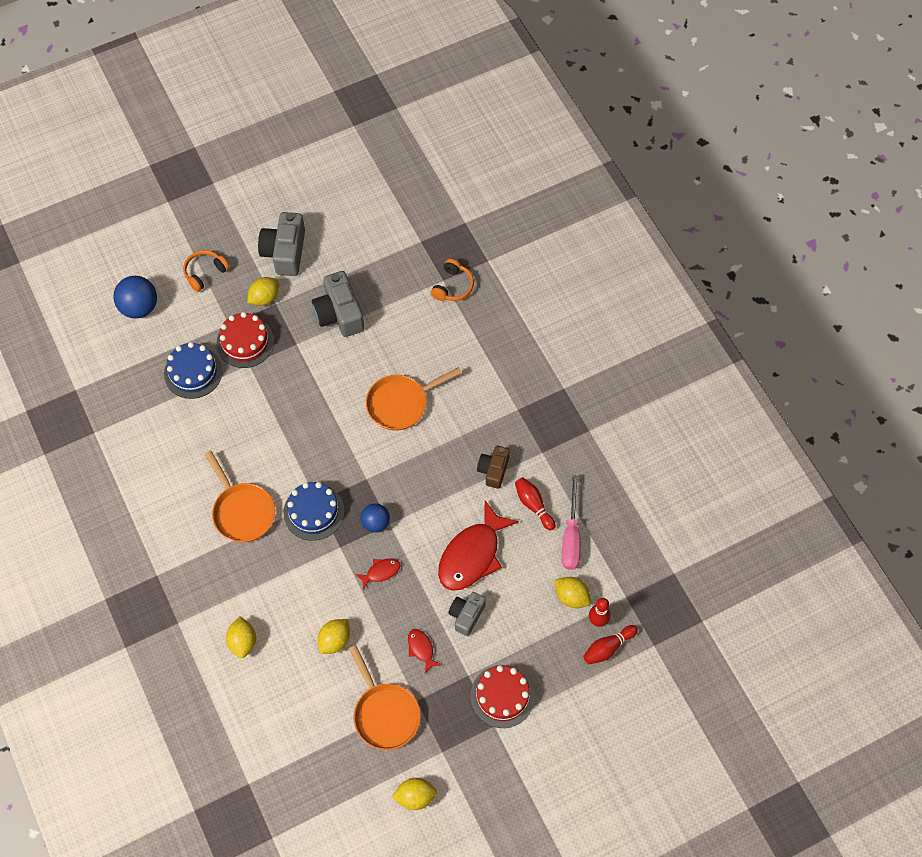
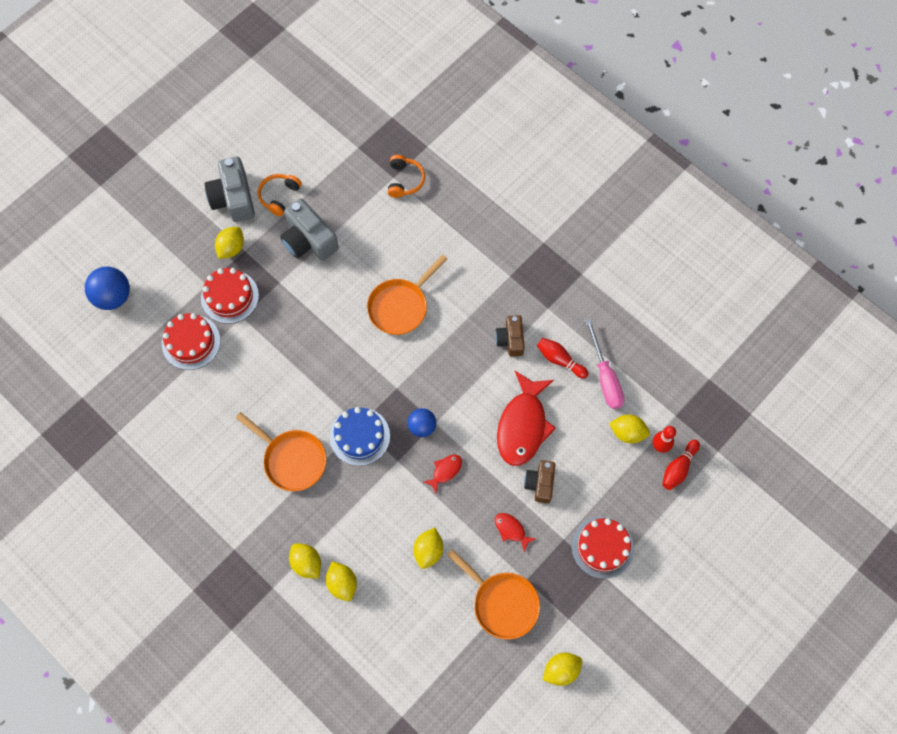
camera: 20 degrees left, 5 degrees up
blue cake [164,342,222,399] -> red cake [162,313,221,370]
orange headphones [183,250,230,292] -> orange headphones moved to [258,174,302,216]
grey camera [448,592,486,636] -> brown camera [524,460,555,503]
none -> yellow lemon [289,543,321,579]

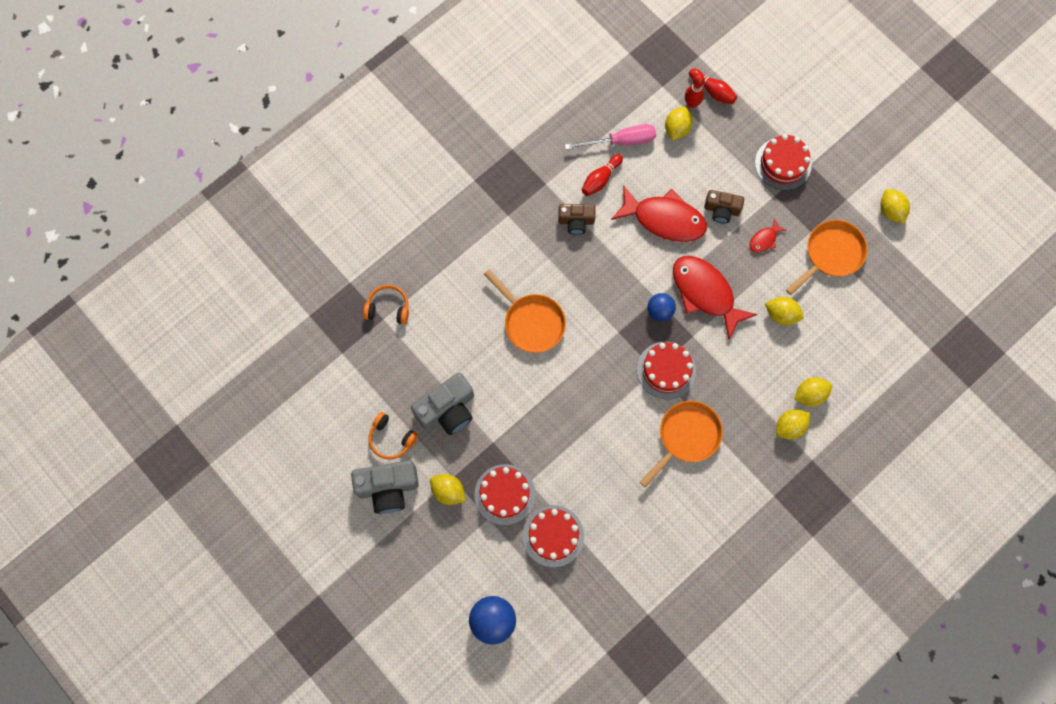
camera: 85 degrees left, 5 degrees up
blue cake [330,407,390,466] -> red cake [637,342,696,399]
red fish [423,455,462,493] -> red fish [673,256,758,340], size x2.23

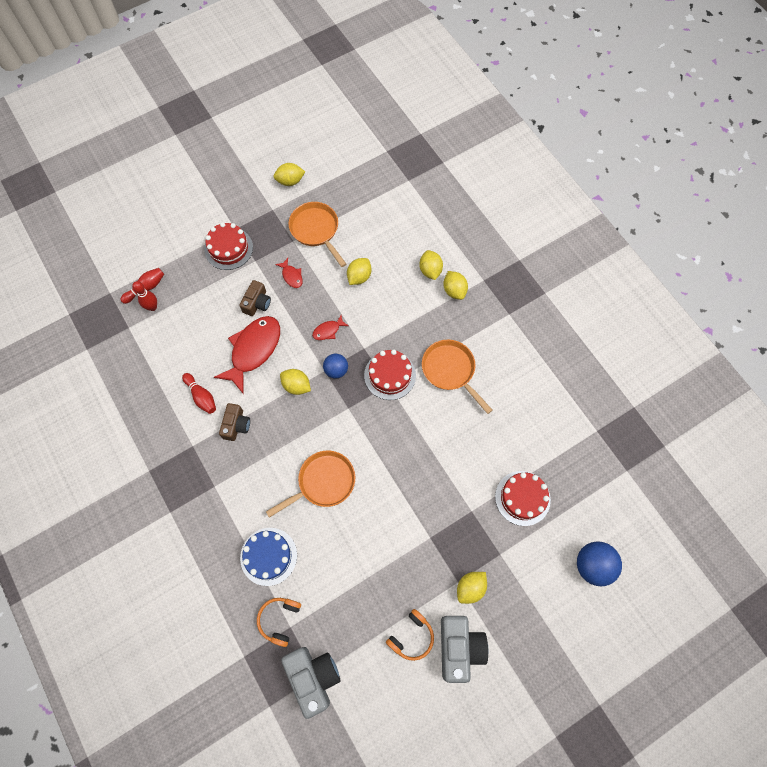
camera: 80 degrees left, 5 degrees down
grey camera [411,373,474,435] -> grey camera moved to [281,647,340,719]
red cake [475,464,535,525] -> none
pink screwdriver [565,124,656,150] -> none
yellow lemon [665,107,692,140] -> yellow lemon moved to [280,369,311,395]
red fish [673,256,758,340] -> red fish [312,315,349,340], size x0.45
none -> blue cake [240,528,297,586]

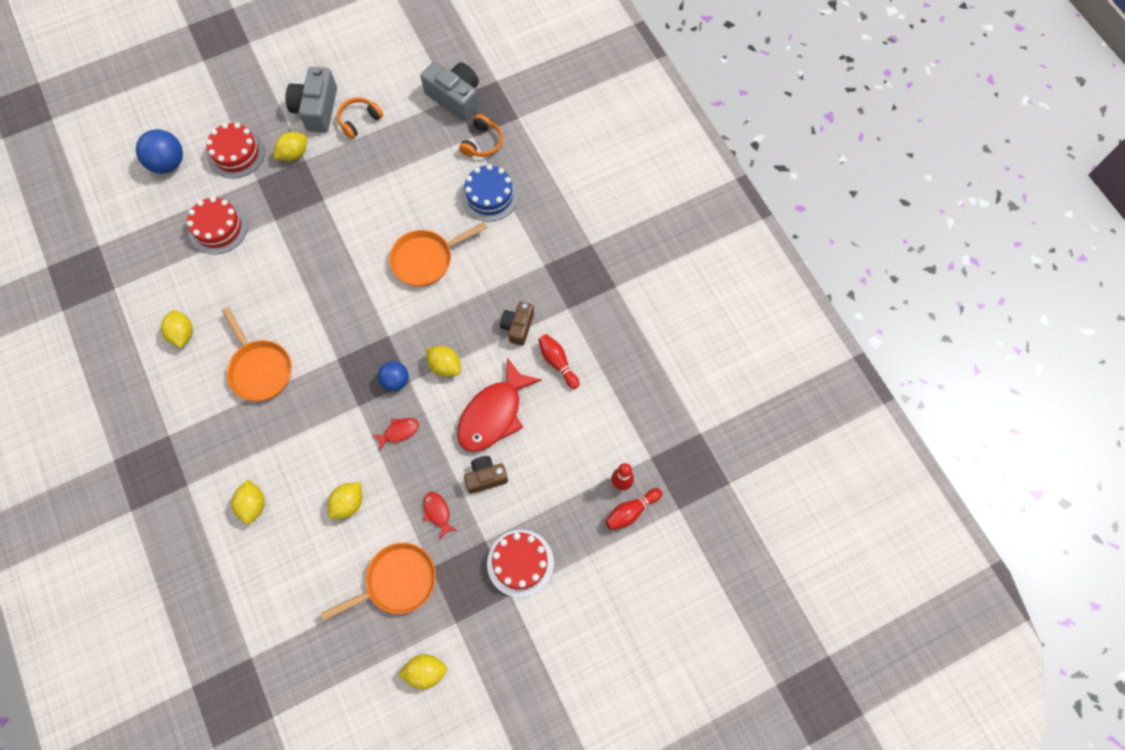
camera: 175 degrees left, 0 degrees up
brown camera [239,280,271,316] -> brown camera turned 45 degrees clockwise [464,456,508,494]
grey camera [281,647,340,719] -> grey camera turned 150 degrees clockwise [421,62,479,121]
orange pan [289,202,346,267] -> orange pan turned 90 degrees counterclockwise [321,543,436,621]
red cake [364,349,416,400] -> red cake moved to [206,123,265,178]
yellow lemon [443,271,468,300] -> yellow lemon moved to [161,310,193,348]

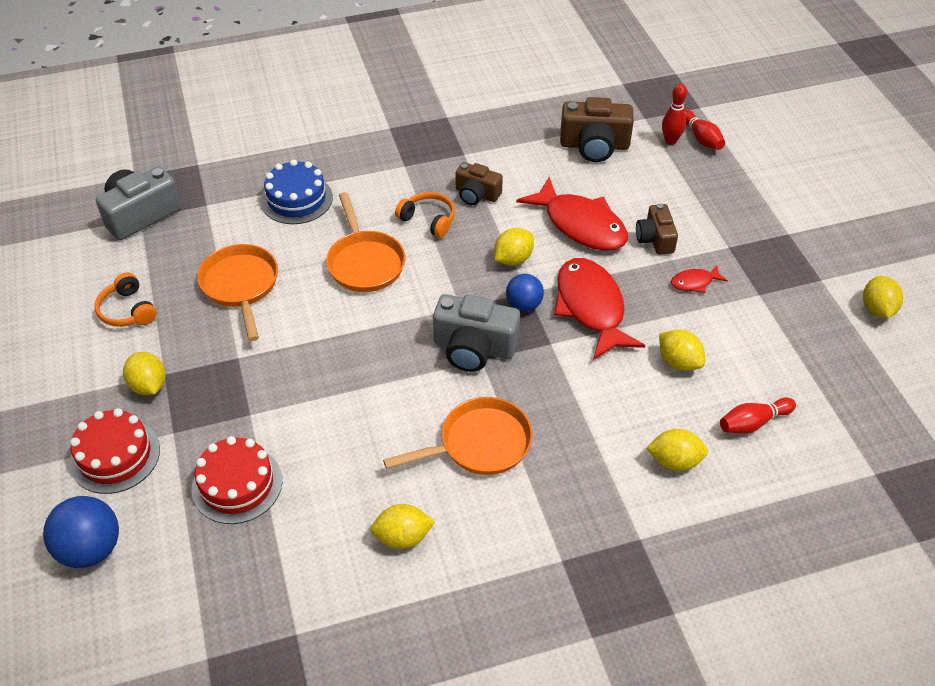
camera: 80 degrees left, 20 degrees down
grey camera [286,67,337,133] -> grey camera moved to [433,294,520,372]
orange pan [321,543,436,621] -> orange pan moved to [197,244,278,341]
red fish [372,418,419,451] -> red fish [554,258,645,360], size x2.23
orange headphones [459,114,503,157] -> orange headphones moved to [395,192,455,238]
red cake [487,530,554,598] -> none
red bowling pin [538,334,579,389] -> red bowling pin moved to [720,397,796,434]
none -> brown camera [560,97,634,162]

